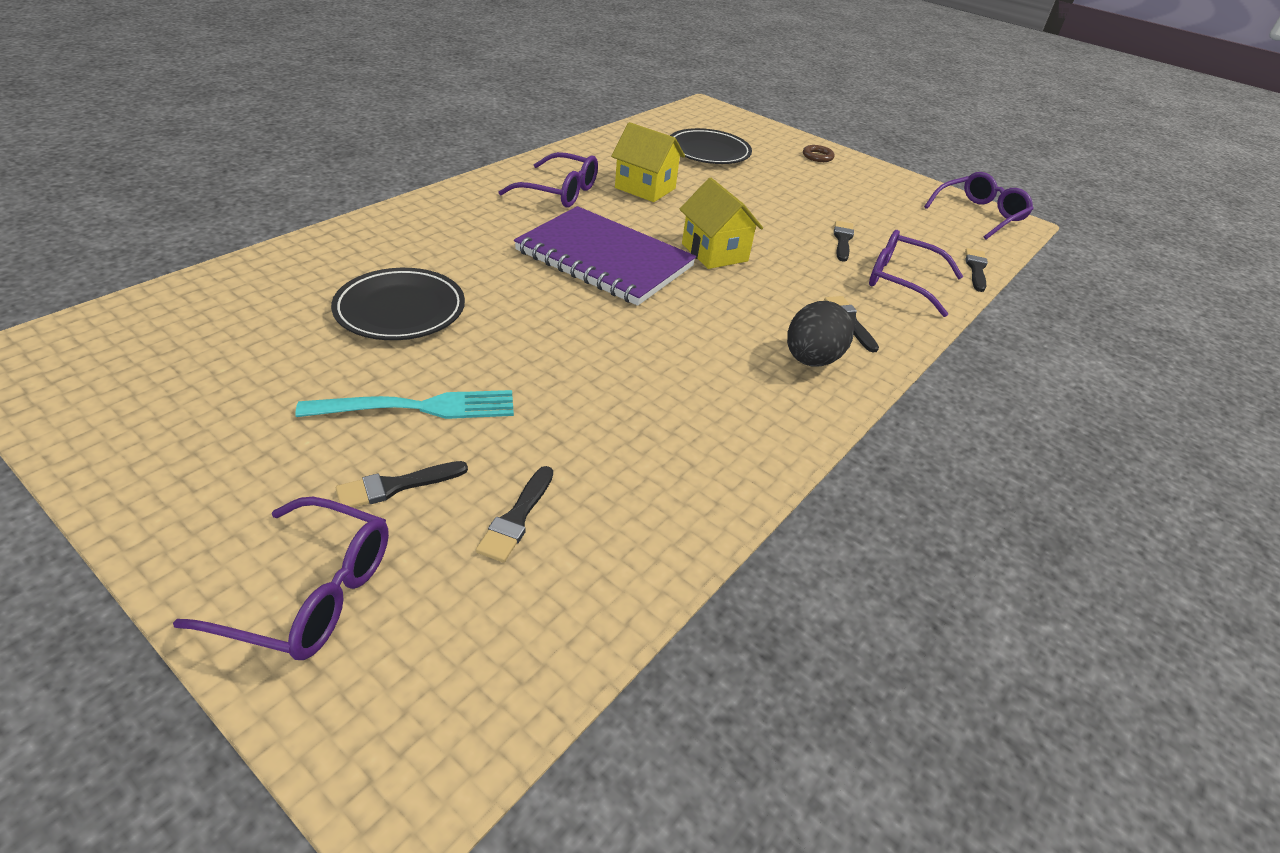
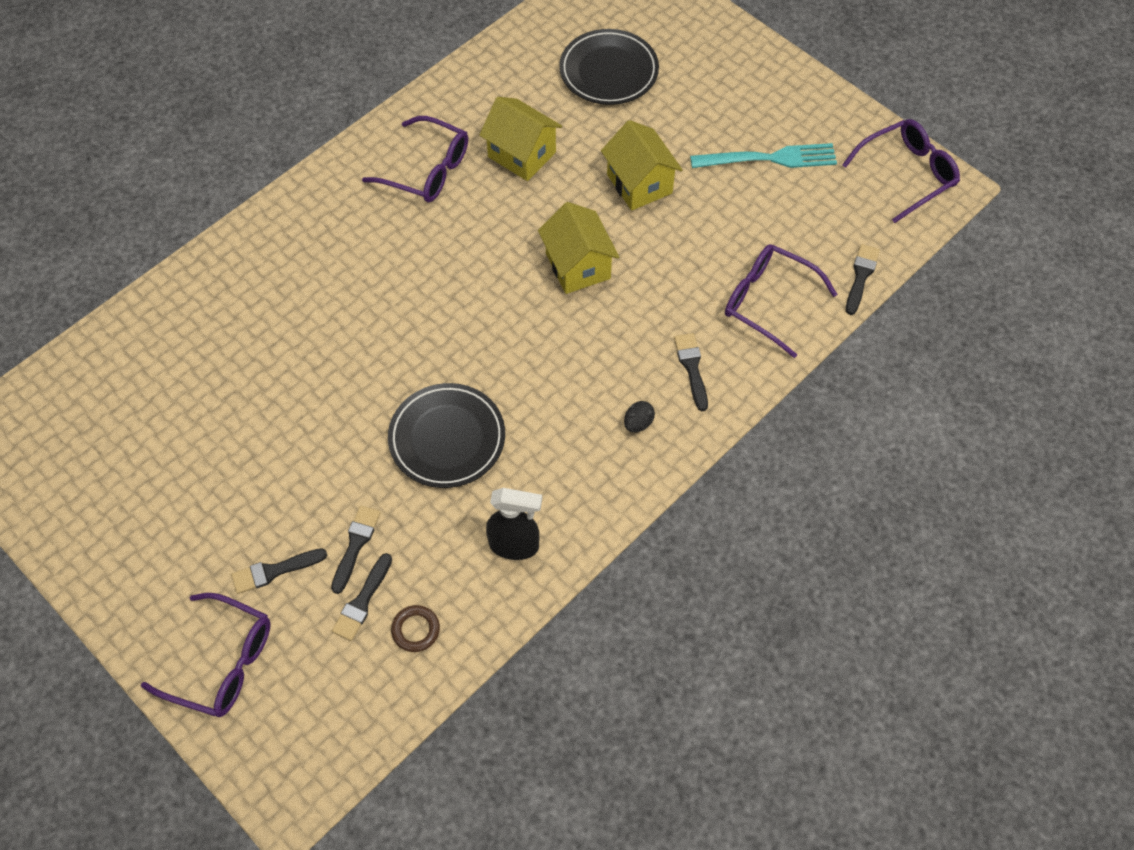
camera: 10 degrees right, 20 degrees up
turquoise fork [295,390,514,419] -> turquoise fork moved to [690,143,837,168]
black plate [331,268,465,340] -> black plate moved to [388,383,505,488]
purple notebook [514,206,696,306] -> none
black egg [787,301,854,366] -> black egg [624,401,655,432], size x0.48
brown ring [803,145,835,162] -> brown ring moved to [391,605,440,652]
black brush [834,221,854,262] -> black brush moved to [331,505,381,594]
none -> black spray bottle [486,488,542,560]
none -> yellow house [601,120,683,211]

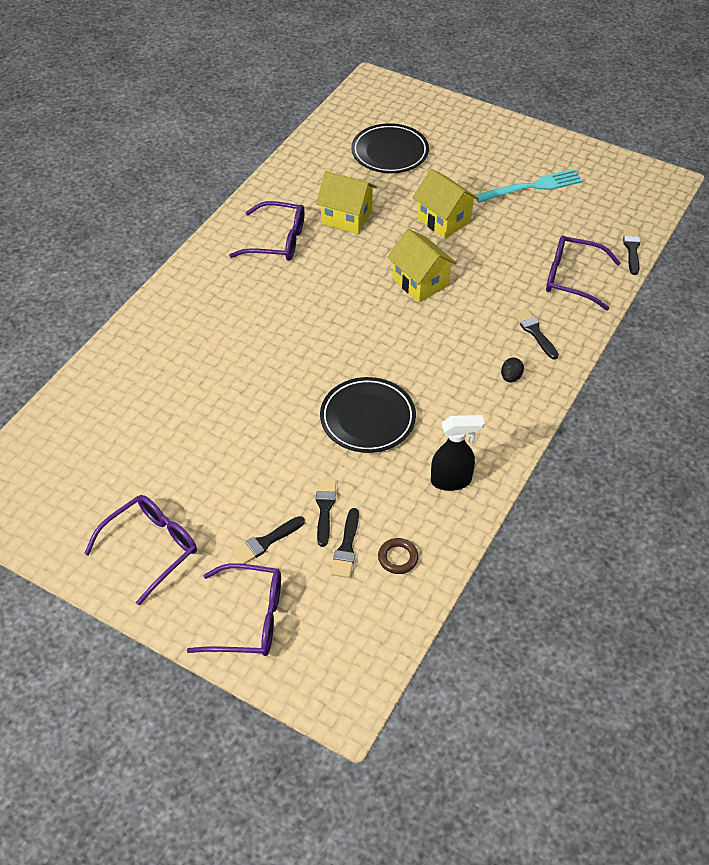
camera: 15 degrees left, 10 degrees down
purple glasses [842,119,960,223] -> purple glasses moved to [84,495,197,605]

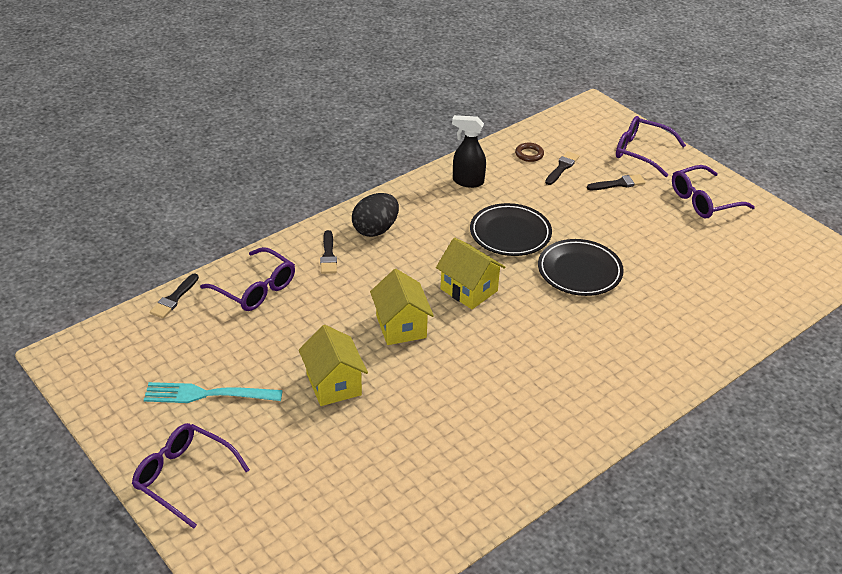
camera: 160 degrees left, 10 degrees down
purple glasses [229,201,305,261] -> purple glasses moved to [132,423,250,529]
yellow house [316,171,377,234] -> yellow house moved to [436,237,506,309]
black brush [316,479,336,547] -> none
black plate [352,123,429,173] -> black plate moved to [538,239,624,296]
black egg [501,358,524,382] -> black egg [352,193,399,237], size x2.06

